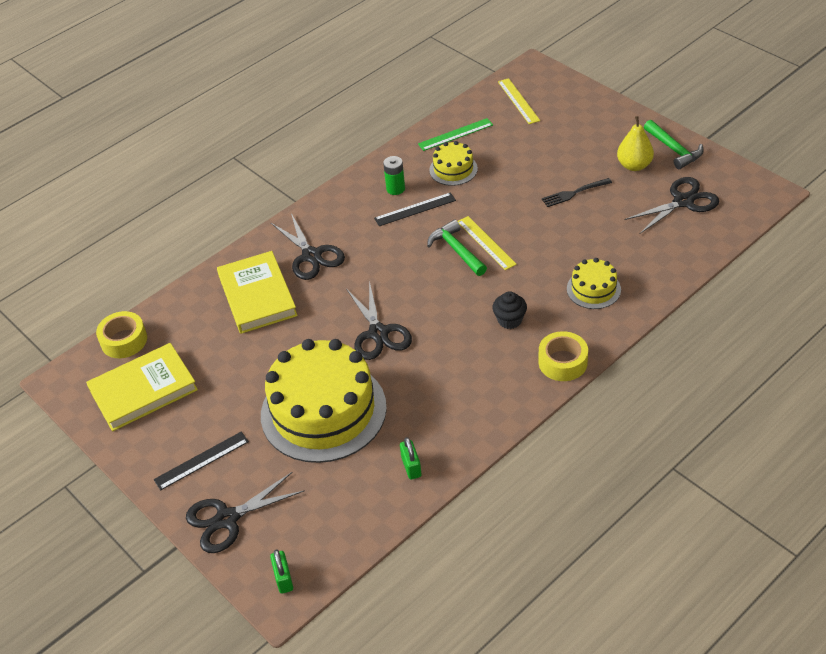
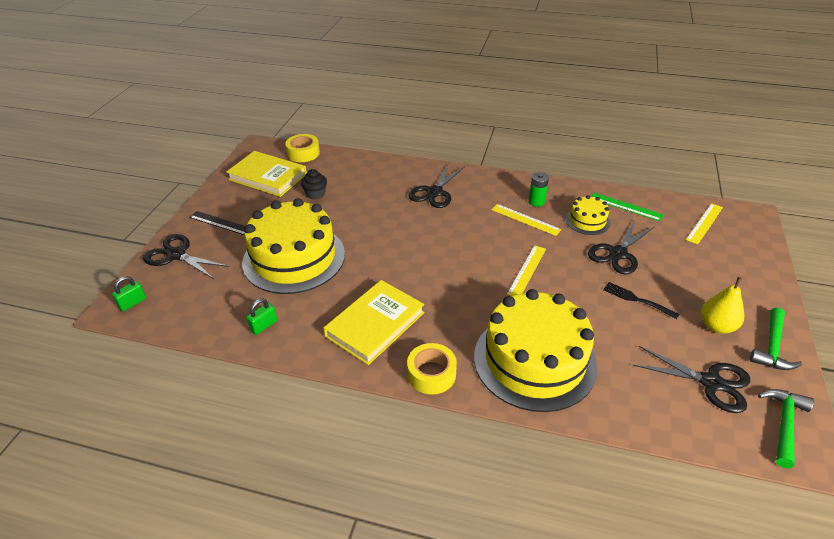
camera: 55 degrees right, 5 degrees down
yellow book [217,251,298,334] -> yellow book moved to [323,280,425,365]
black scissors [346,281,412,360] -> black scissors moved to [588,220,655,274]
black ruler [374,192,456,226] -> yellow ruler [491,204,561,236]
green hammer [427,220,487,276] -> green hammer moved to [758,389,814,468]
black cupcake [493,291,527,329] -> black cupcake moved to [301,169,327,199]
yellow cake [567,258,621,309] -> yellow cake [474,289,598,412], size x2.19

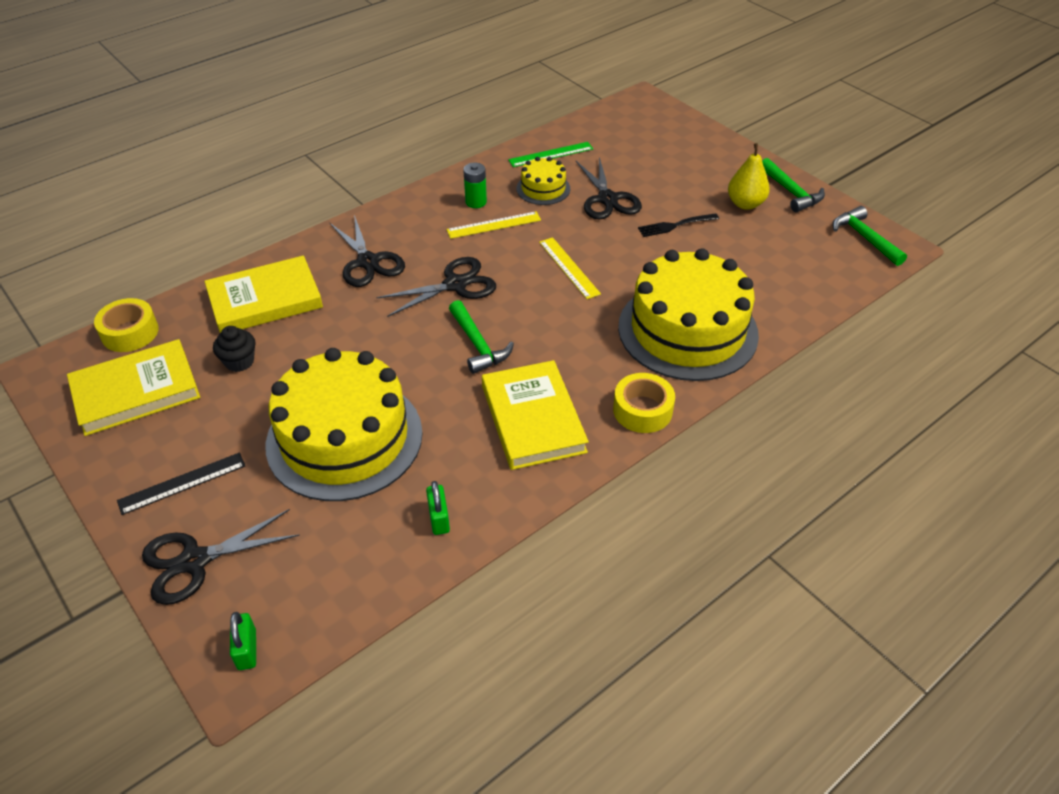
camera: 55 degrees left, 5 degrees up
black scissors [633,346,750,413] -> black scissors moved to [377,257,496,317]
yellow ruler [686,203,723,245] -> none
none -> yellow book [204,255,323,333]
none -> green hammer [449,300,514,374]

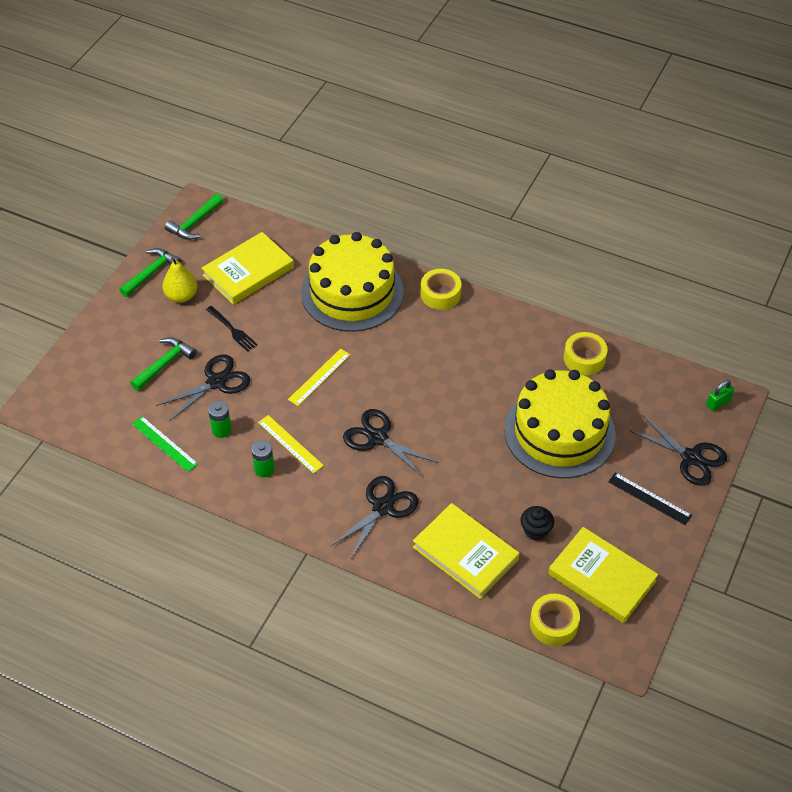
camera: 115 degrees left, 5 degrees up
green padlock [426,481,450,535] -> yellow tape [564,332,608,375]
green hammer [449,300,514,374] -> green hammer moved to [131,337,197,391]
yellow book [482,360,589,470] -> yellow book moved to [202,232,294,305]
yellow cake [517,157,570,205] -> green battery [208,401,232,438]

